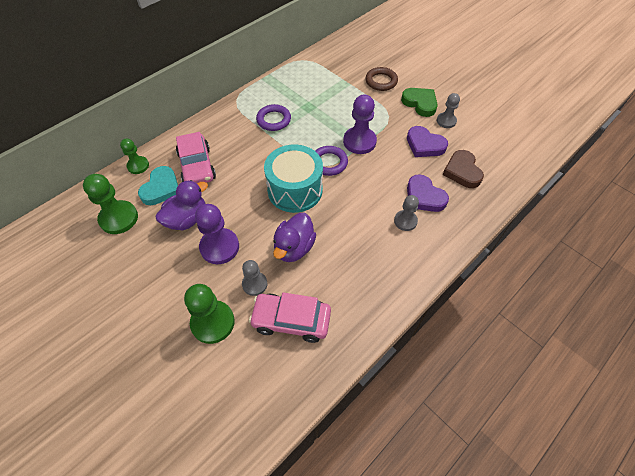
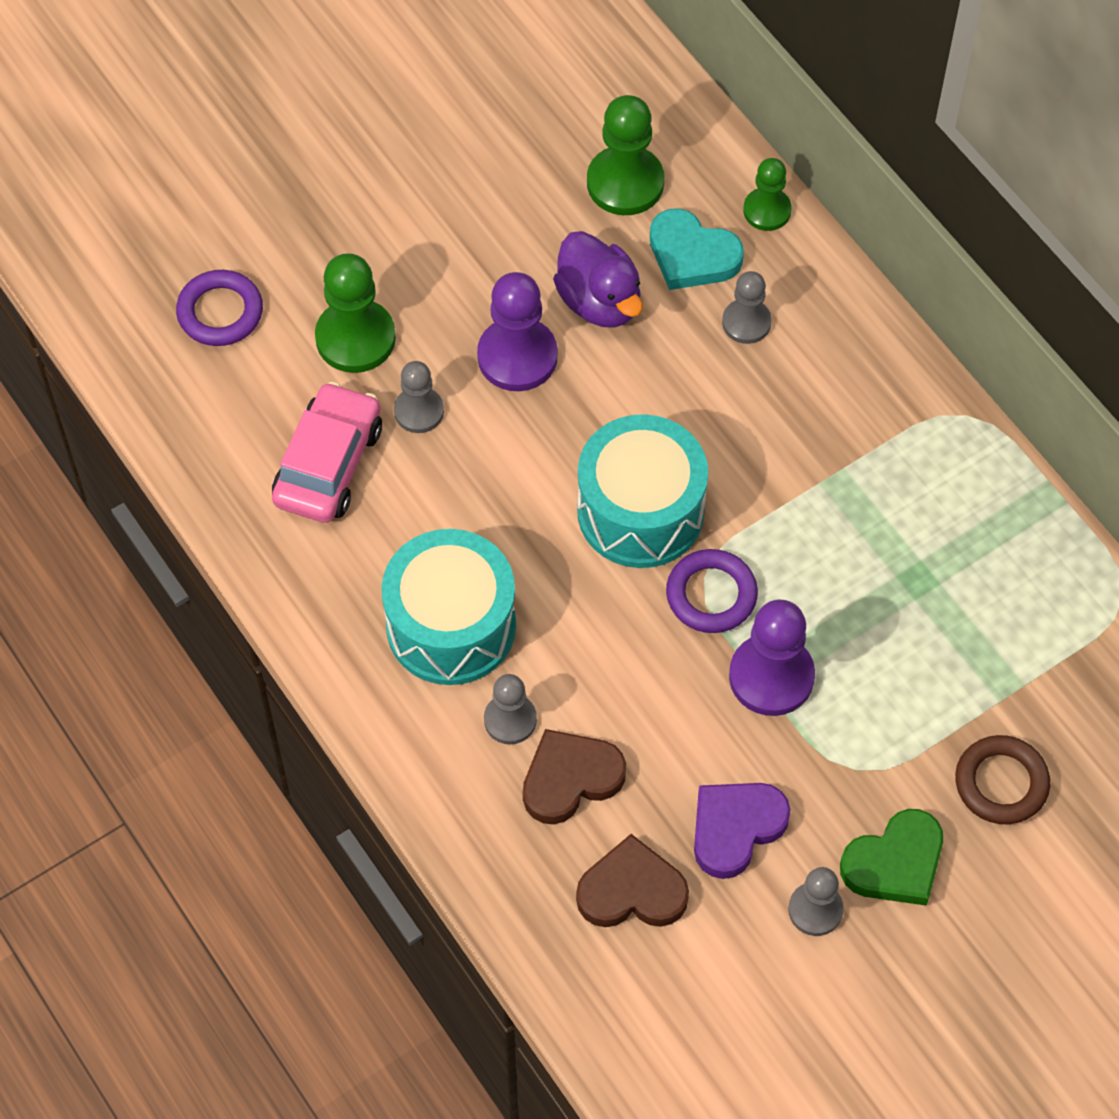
camera: 100 degrees right, 5 degrees up
pink car [176,132,216,183] -> grey pawn [722,271,772,344]
purple ring [256,104,291,131] -> purple ring moved to [176,270,263,346]
purple duck [273,213,316,262] -> none
purple heart [407,174,449,212] -> brown heart [523,729,626,824]
none -> turquoise drum [381,529,516,685]

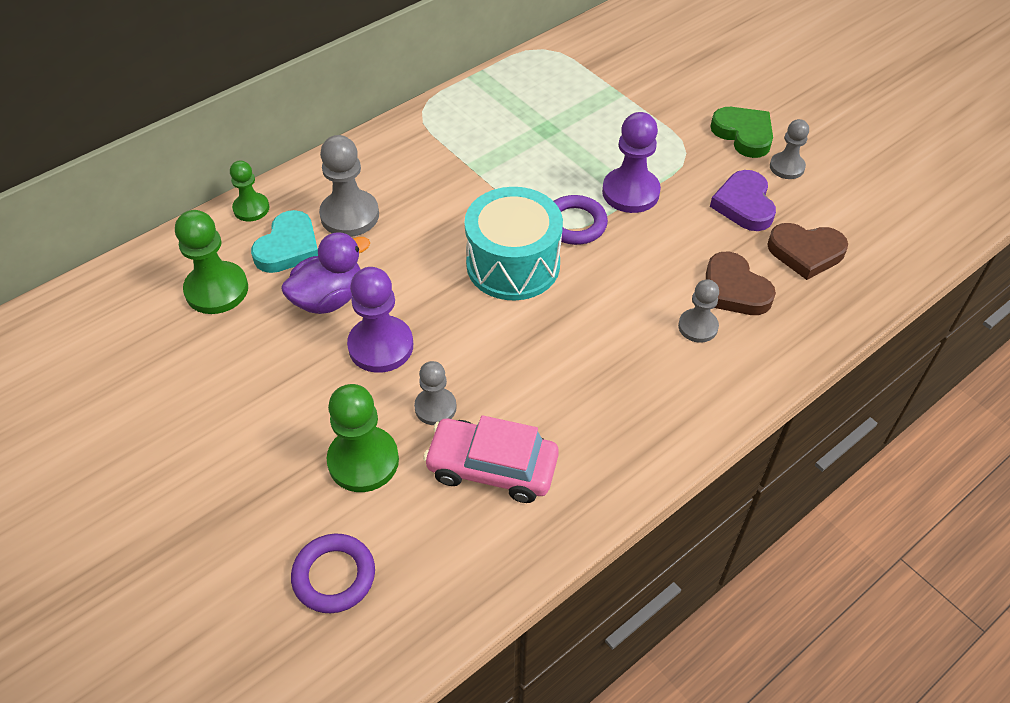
camera: 95 degrees left, 10 degrees down
turquoise drum [381,529,516,685] -> none
brown heart [576,834,689,927] -> brown heart turned 75 degrees counterclockwise [767,223,848,280]
purple heart [694,783,791,879] -> purple heart turned 45 degrees clockwise [710,170,776,231]
grey pawn [722,271,772,344] -> grey pawn [319,135,379,237], size x1.63
brown ring [955,735,1050,824] -> none

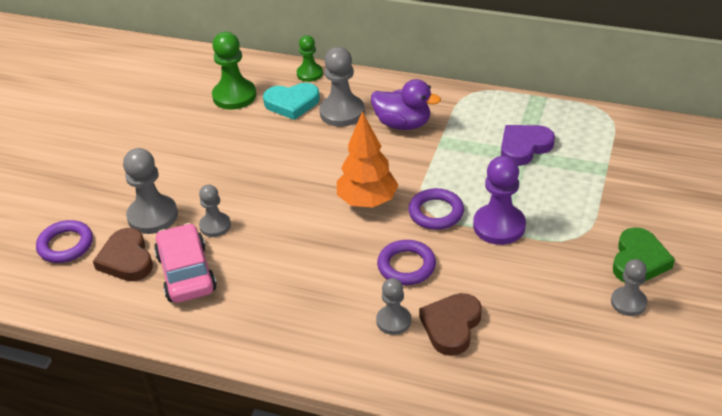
camera: 60 degrees right, 10 degrees down
purple duck [281,232,370,314] -> purple duck moved to [371,79,441,130]
green pawn [326,384,399,492] -> grey pawn [123,148,178,234]
purple pawn [347,267,413,373] -> none
turquoise drum [464,187,563,301] -> orange tree [337,111,398,207]
purple heart [710,170,776,231] -> purple heart moved to [501,125,555,166]
brown heart [767,223,848,280] -> brown heart moved to [93,228,153,281]
none -> purple ring [377,240,436,285]

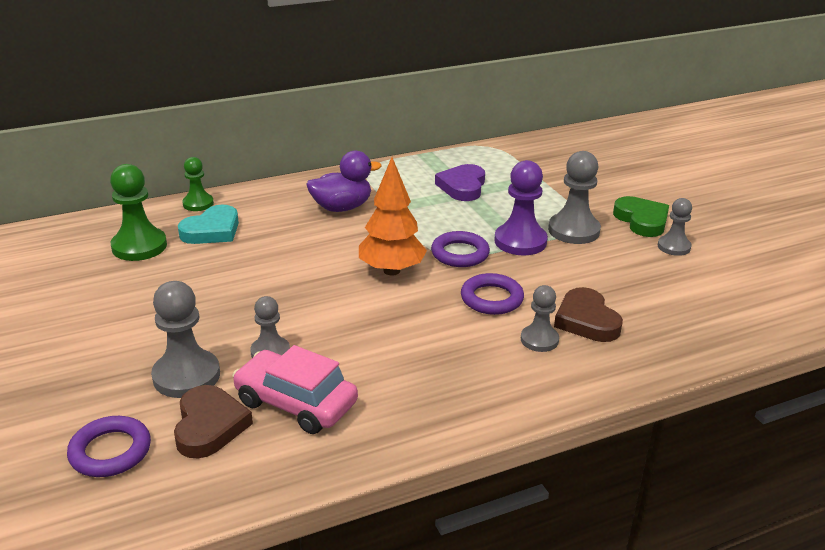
camera: 45 degrees left, 10 degrees down
brown heart [93,228,153,281] -> brown heart turned 120 degrees counterclockwise [174,385,253,458]
grey pawn [319,47,365,127] -> grey pawn moved to [548,151,601,244]

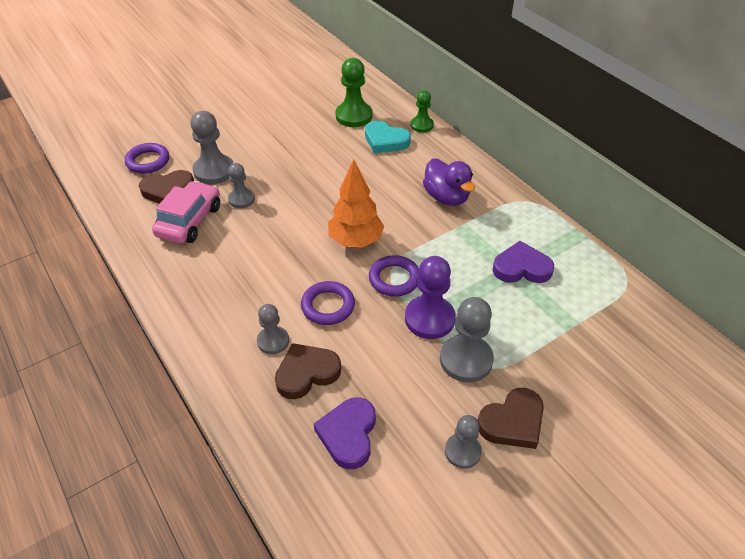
camera: 80 degrees right, 15 degrees up
green heart [613,196,669,237] -> brown heart [478,388,544,449]
none -> purple heart [314,397,376,469]

